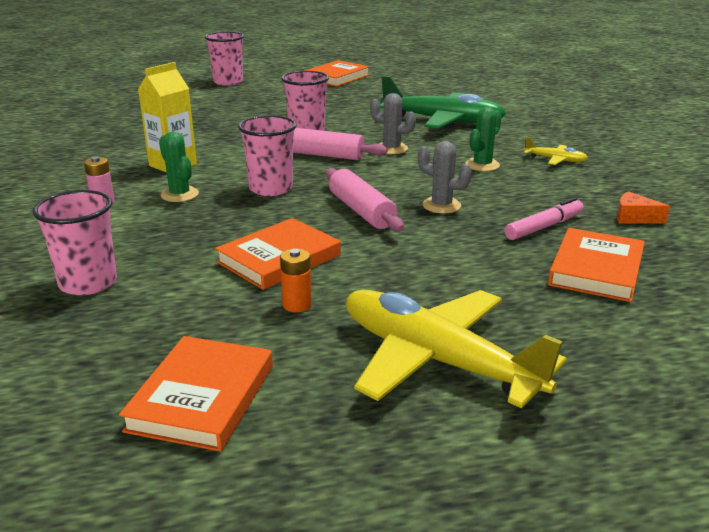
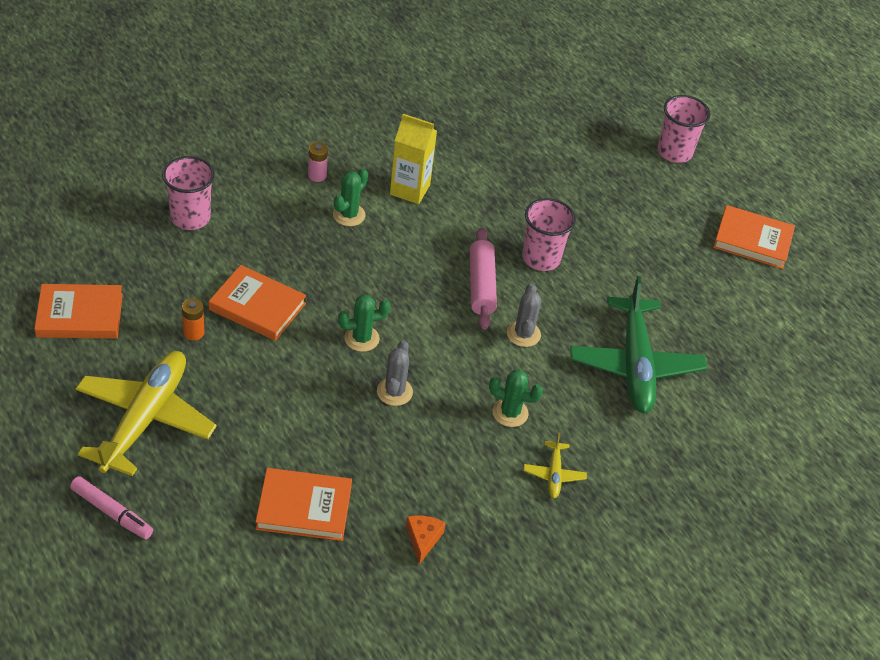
camera: 65 degrees right, 20 degrees up
pink cup [238,115,297,196] -> none
pink rolling pin [326,168,404,232] -> green cactus [338,294,390,352]
pink marker [504,198,584,240] -> pink marker moved to [70,476,153,539]

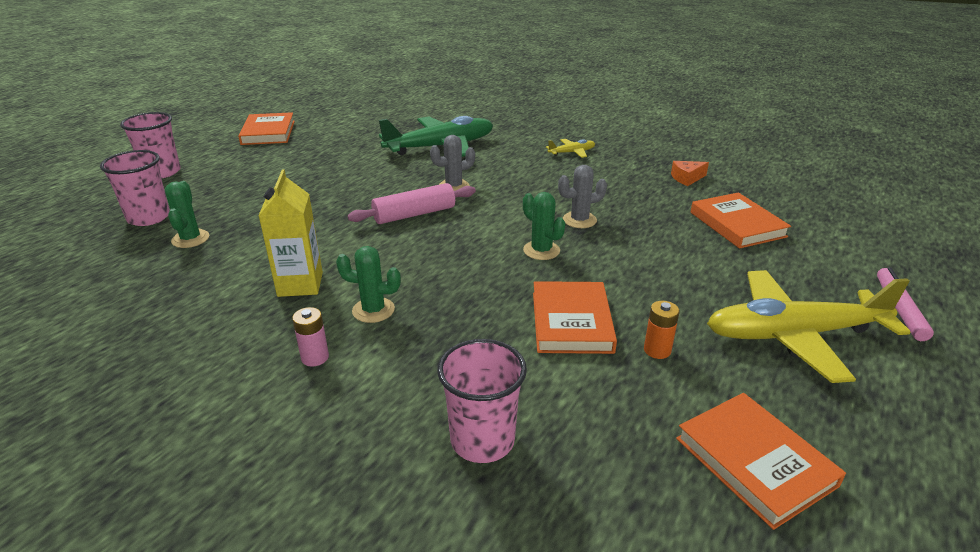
camera: 110 degrees left, 15 degrees down
green cactus [489,370,543,427] -> green cactus moved to [165,181,209,248]
pink cup [522,198,576,271] -> pink cup moved to [100,150,170,226]

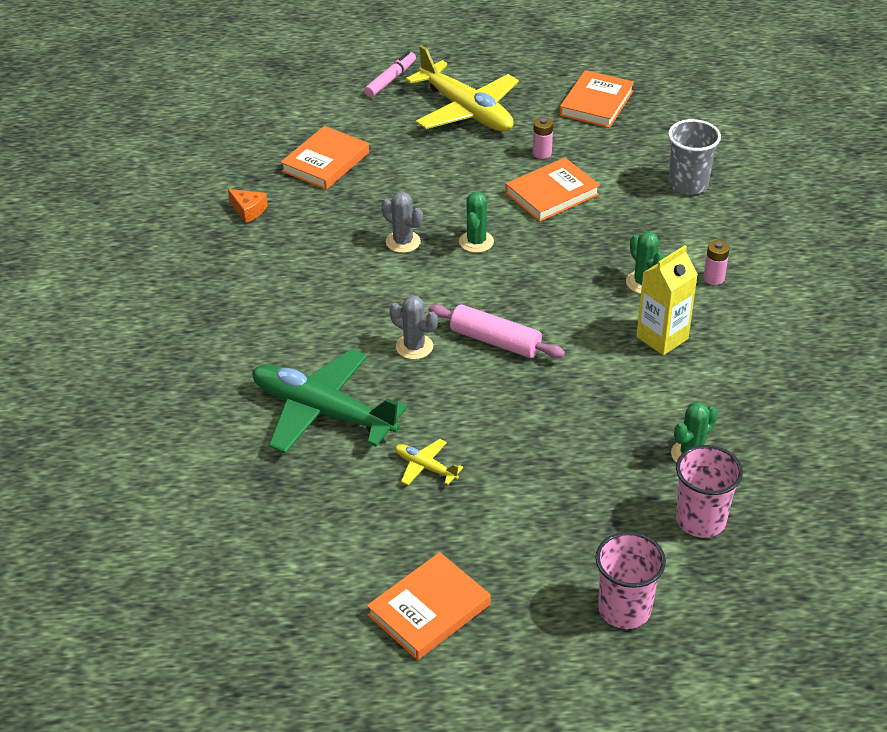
camera: 125 degrees left, 10 degrees up
pink cup [437,339,527,463] -> grey cup [668,119,721,195]
yellow plane [546,139,595,158] -> yellow plane moved to [395,439,463,485]
orange battery [644,301,680,359] -> pink battery [533,117,553,159]
pink marker [877,267,934,341] -> pink marker turned 150 degrees clockwise [364,51,416,97]

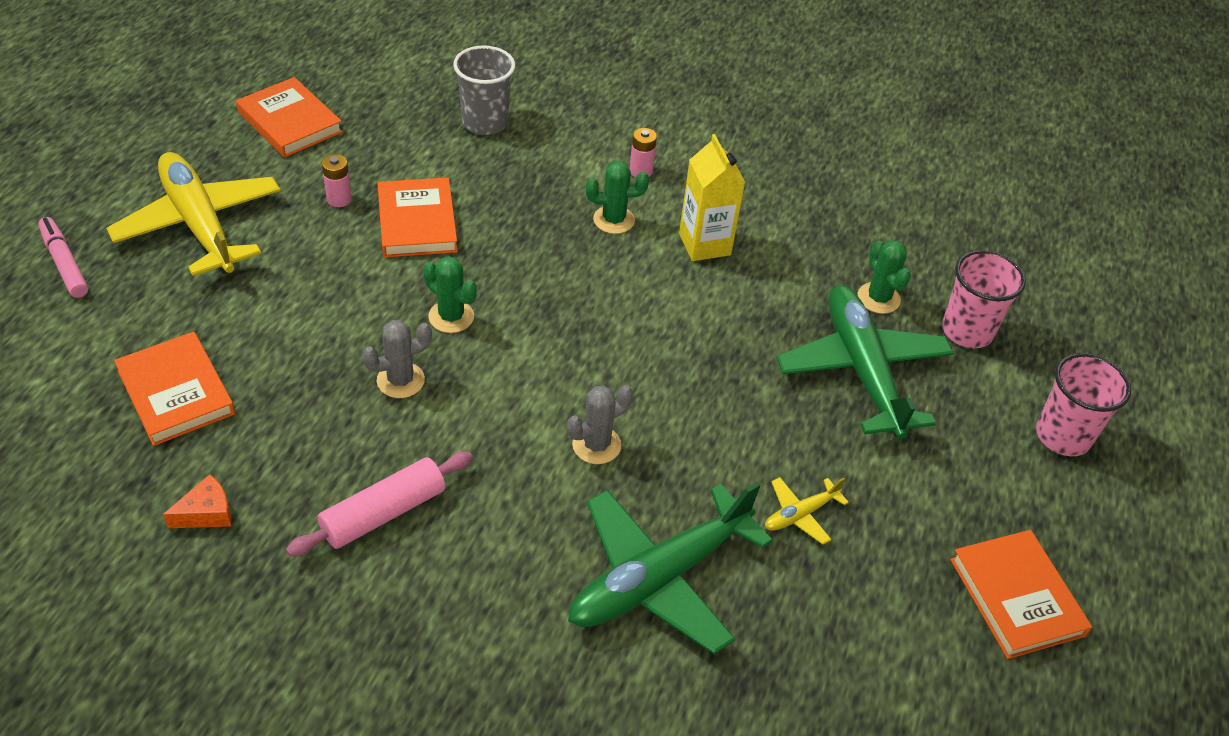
camera: 70 degrees left, 5 degrees up
yellow plane [406,45,519,132] -> yellow plane turned 105 degrees counterclockwise [106,152,281,276]
pink rolling pin [428,304,565,358] -> pink rolling pin moved to [286,451,473,557]
none -> green plane [776,285,953,439]

